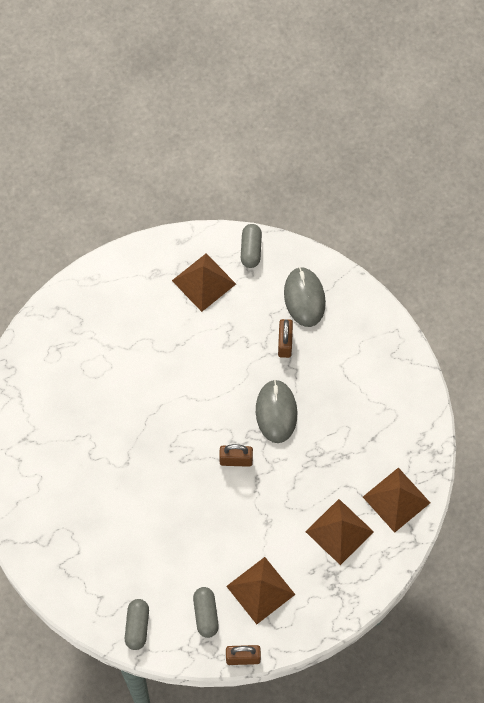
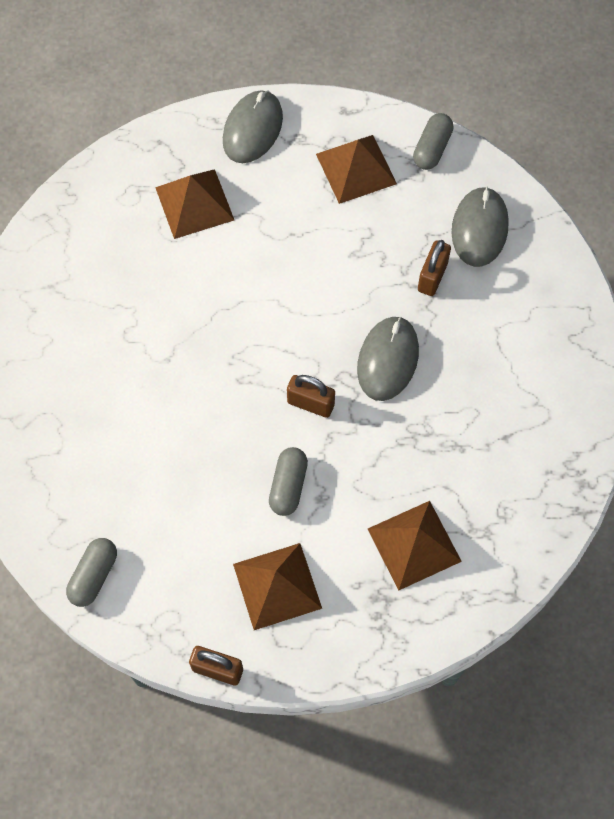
camera: 20 degrees right, 0 degrees up
grey capsule [193,587,219,638] -> grey capsule moved to [269,447,308,516]
brown pyramid [363,468,430,533] -> brown pyramid moved to [155,169,234,239]
none -> grey mouse [223,90,283,163]

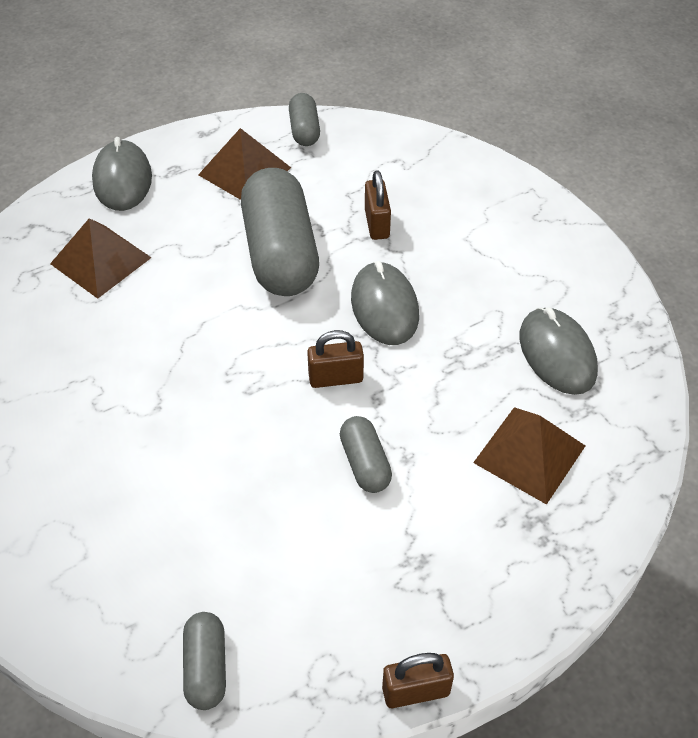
camera: 30 degrees left, 15 degrees down
brown pyramid [233,543,322,630] -> none
grey mouse [451,186,509,267] -> grey mouse moved to [520,307,598,395]
none -> grey capsule [241,168,319,296]

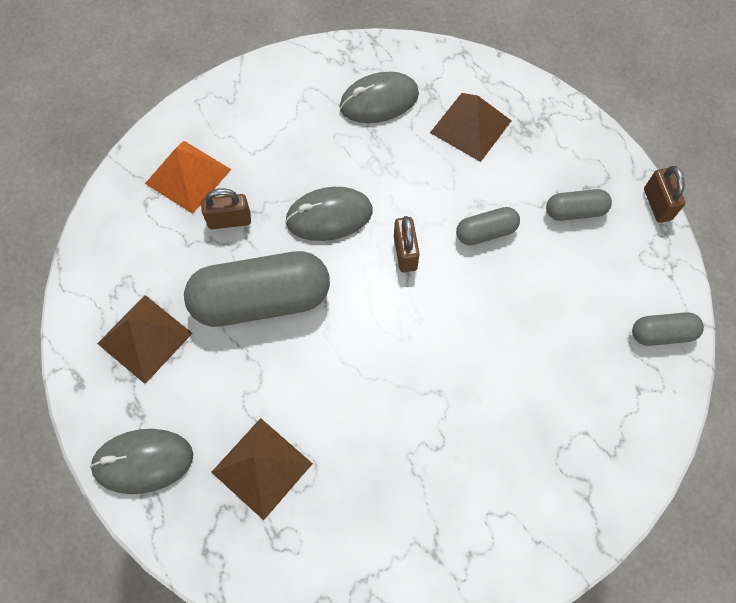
camera: 90 degrees left, 15 degrees up
grey capsule [289,93,320,146] -> grey capsule moved to [546,189,612,221]
none -> orange pyramid [145,141,231,214]

